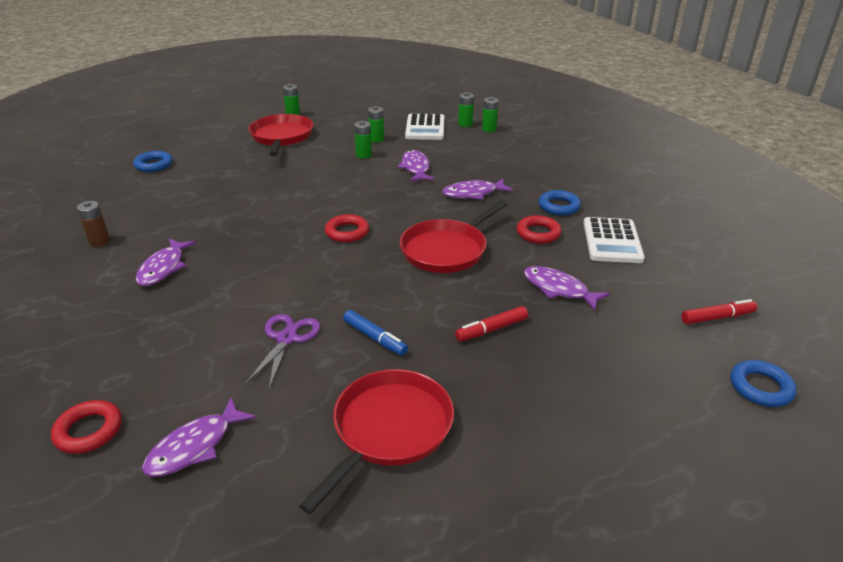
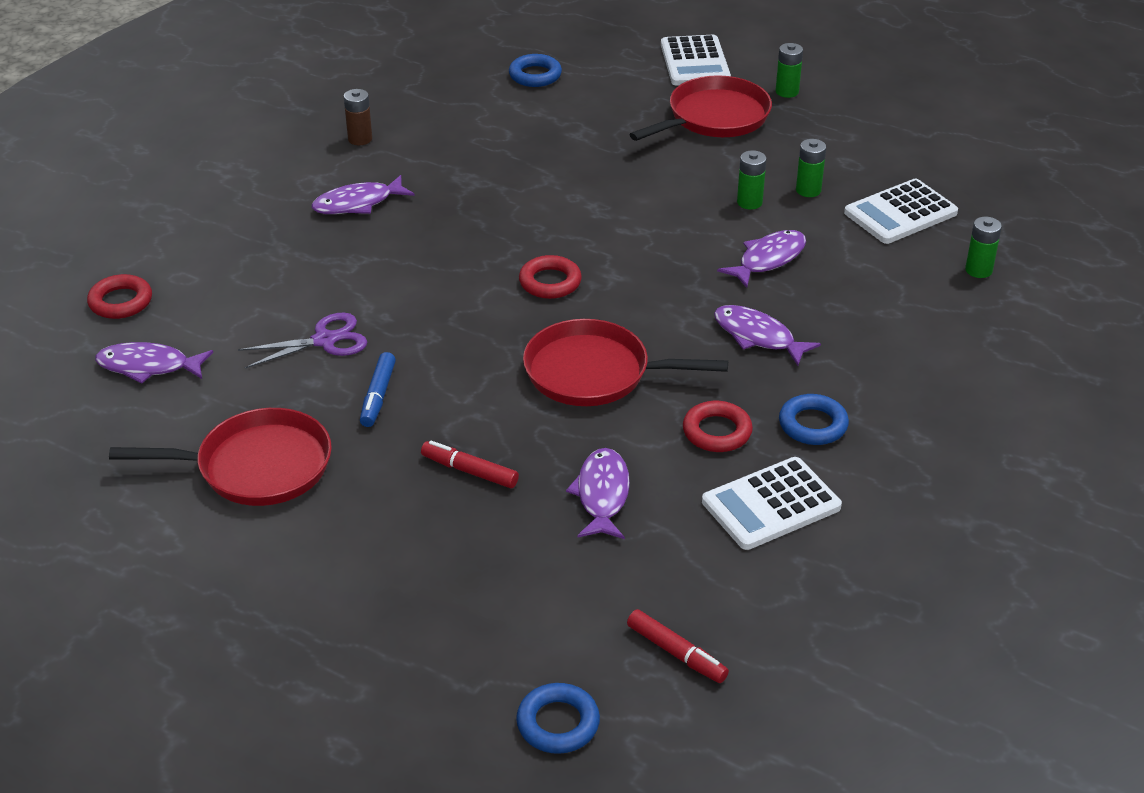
camera: 55 degrees right, 5 degrees up
green battery [458,92,474,127] -> none
none -> white calculator [661,35,731,86]

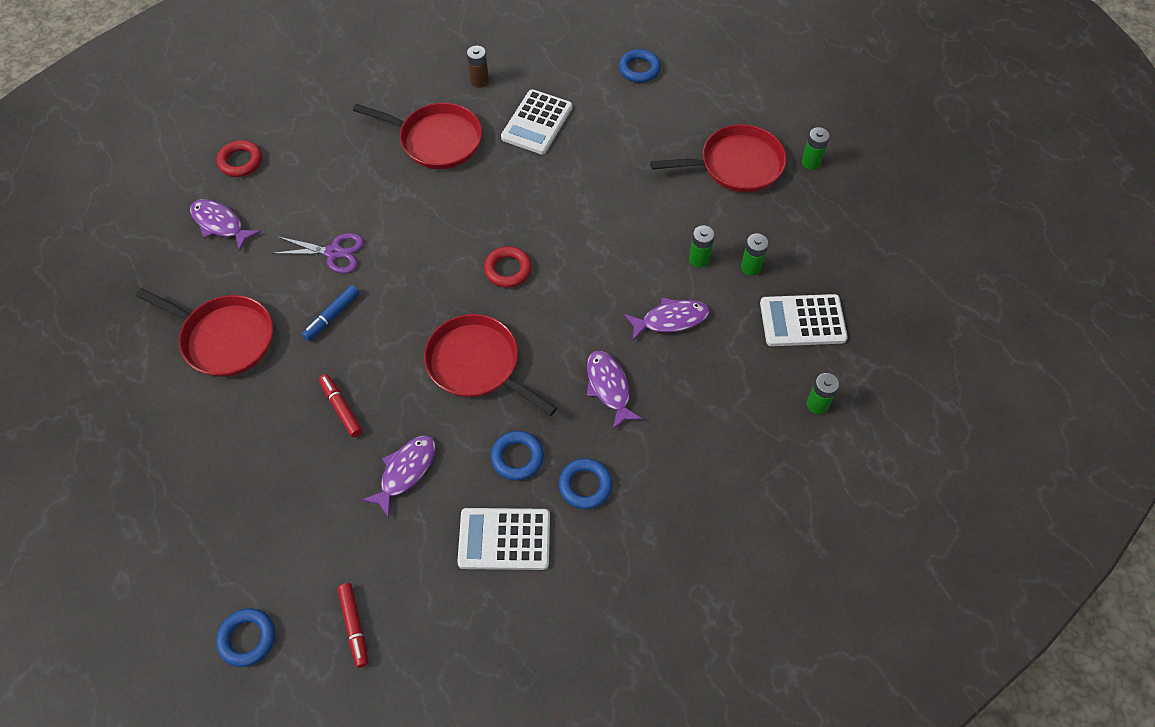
camera: 30 degrees right, 20 degrees up
purple fish [312,175,415,214] -> red pan [353,103,482,169]
white calculator [661,35,731,86] -> white calculator moved to [501,89,572,154]
red ring [683,401,753,452] -> blue ring [491,431,544,481]

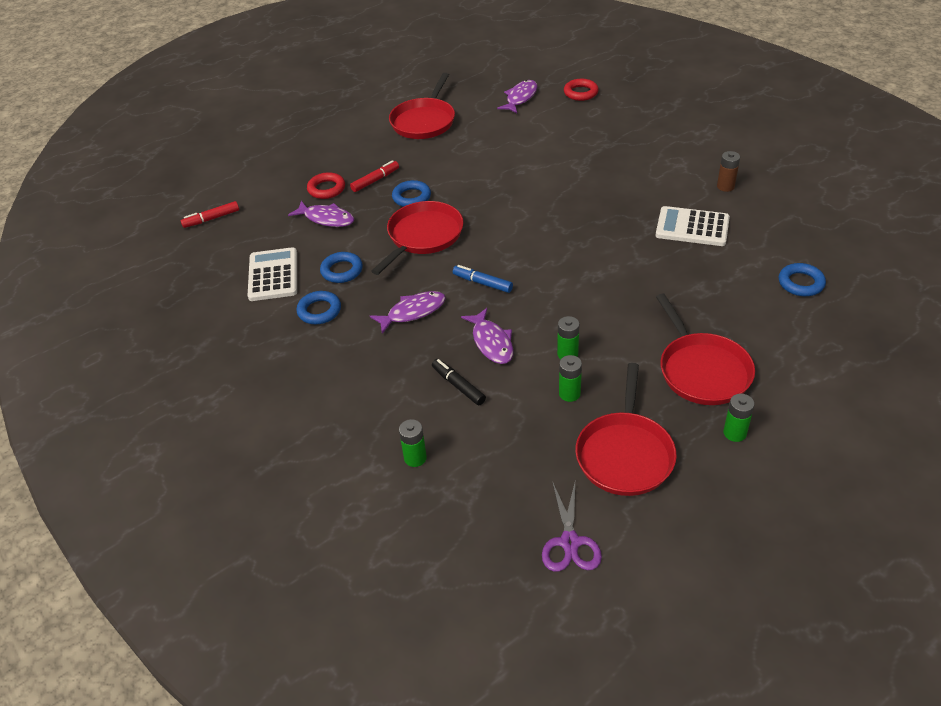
camera: 85 degrees right, 15 degrees down
blue ring [216,608,275,667] -> blue ring moved to [392,180,431,207]
purple scissors [272,233,364,273] -> purple scissors moved to [542,481,602,572]
blue marker [302,285,359,341] -> blue marker moved to [453,265,513,293]
red pan [353,103,482,169] -> red pan moved to [575,363,677,496]
red ring [484,246,532,288] -> red ring moved to [307,172,345,199]
white calculator [760,294,848,346] -> none
none -> black marker [432,359,486,405]

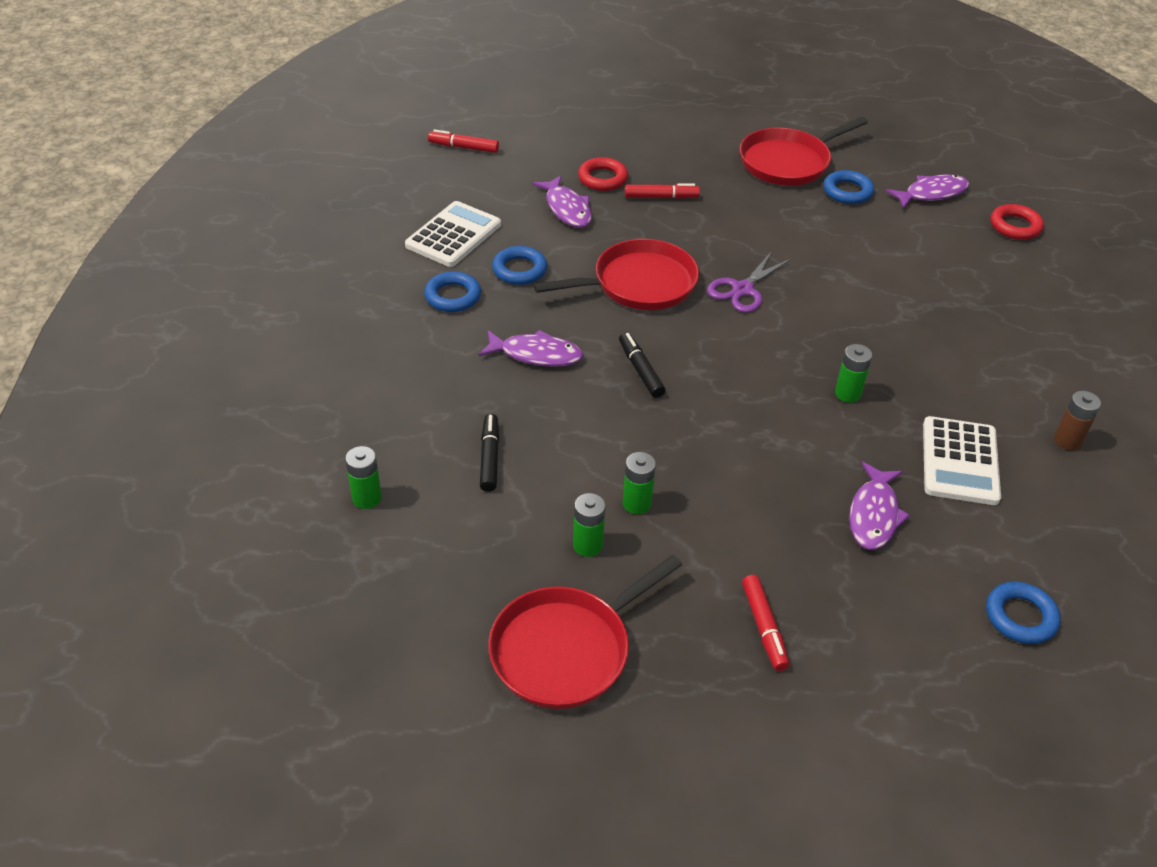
camera: 35 degrees right, 0 degrees up
blue ring [392,180,431,207] -> blue ring moved to [824,170,874,204]
blue marker [453,265,513,293] -> black marker [619,332,665,398]
purple fish [461,308,513,364] -> purple fish moved to [849,462,910,550]
purple scissors [542,481,602,572] -> purple scissors moved to [707,251,792,313]
white calculator [656,206,730,246] -> white calculator turned 135 degrees counterclockwise [923,416,1001,505]
red pan [656,294,755,405] -> red marker [742,575,789,671]
green battery [723,394,755,442] -> green battery moved to [835,344,872,403]

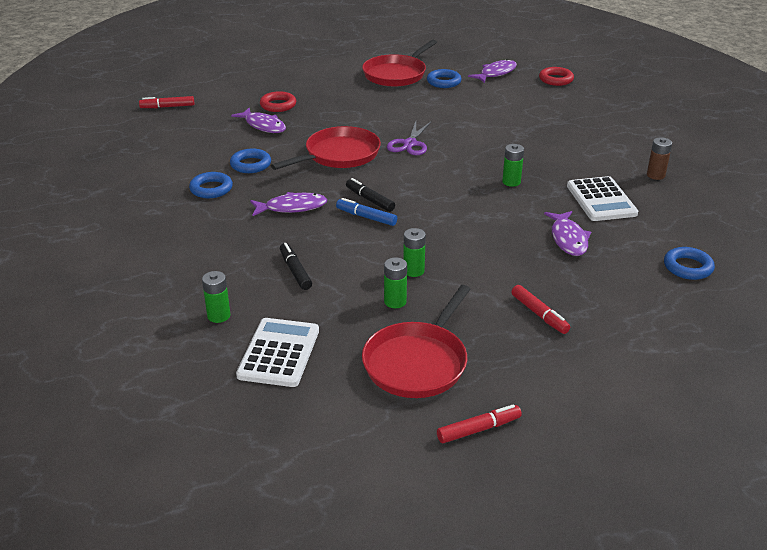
camera: 20 degrees left, 10 degrees down
white calculator [405,201,501,267] -> white calculator moved to [236,318,319,387]
red marker [625,183,700,199] -> red marker moved to [437,404,522,443]
none -> blue marker [336,198,397,226]

